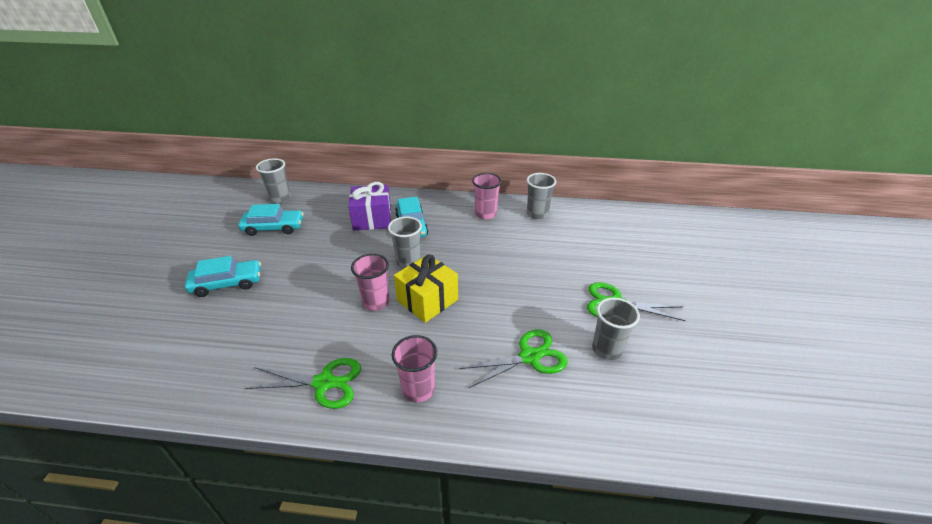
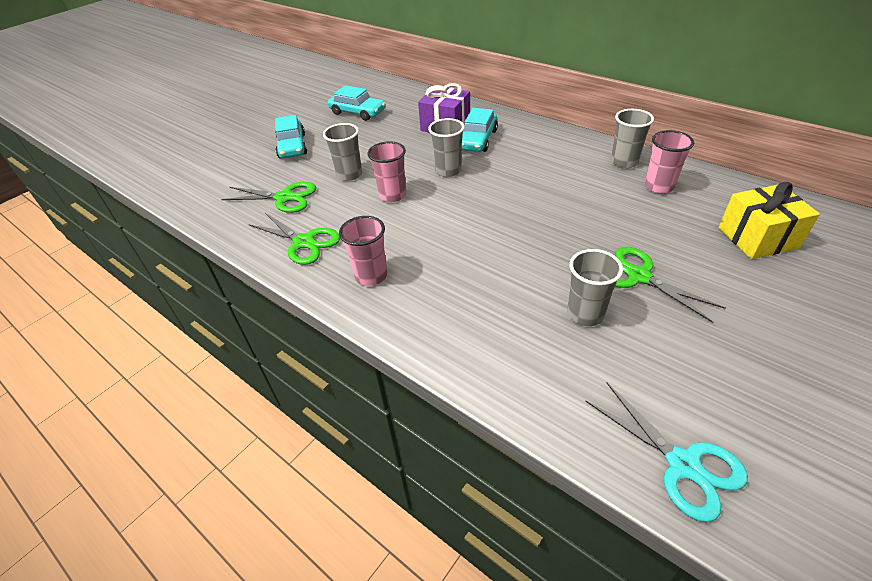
camera: 35 degrees right, 5 degrees up
turquoise car [185,256,261,297] -> turquoise car turned 60 degrees clockwise [275,115,307,159]
grey cup [256,158,291,203] -> grey cup moved to [323,123,362,181]
yellow gift [394,254,458,323] -> yellow gift moved to [718,182,820,259]
green scissors [459,329,568,388] -> green scissors moved to [221,182,316,213]
pink cup [472,173,502,220] -> pink cup moved to [645,130,694,194]
none -> turquoise scissors [585,382,748,522]

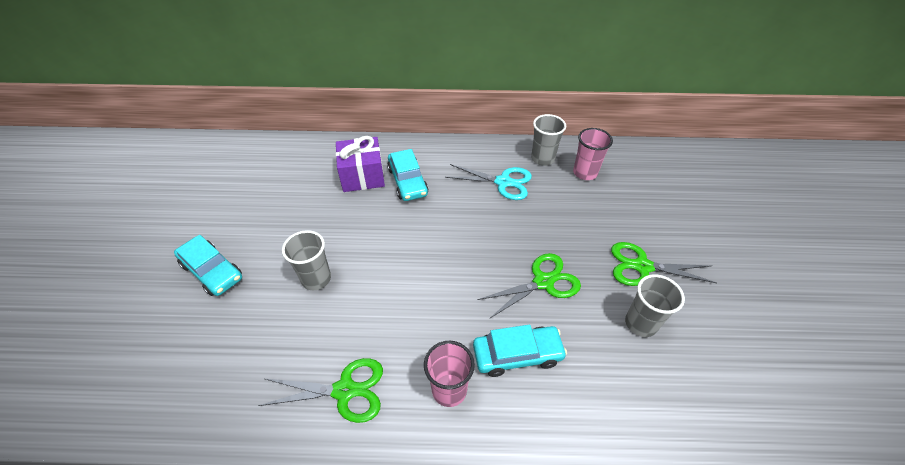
camera: 40 degrees left, 5 degrees up
green scissors [221,182,316,213] -> green scissors moved to [478,253,581,319]
turquoise car [327,85,385,121] -> turquoise car moved to [473,325,567,377]
pink cup [367,141,406,202] -> none
grey cup [428,118,465,177] -> none
turquoise scissors [585,382,748,522] -> turquoise scissors moved to [445,164,532,200]
yellow gift [718,182,820,259] -> none

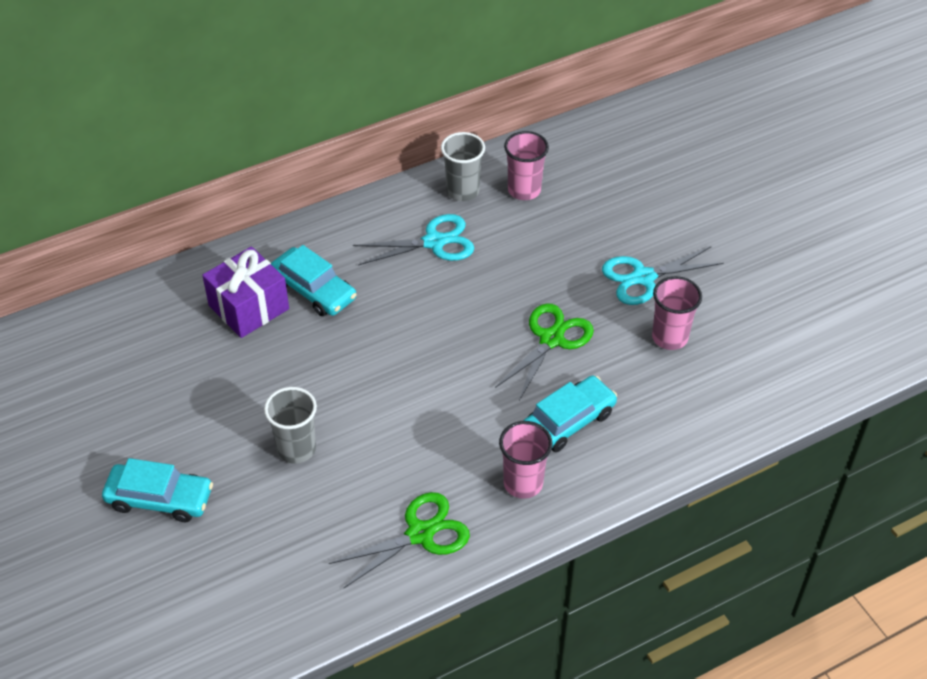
camera: 30 degrees left, 0 degrees up
green scissors [611,242,717,286] -> turquoise scissors [602,246,724,305]
grey cup [625,274,685,337] -> pink cup [652,276,702,350]

